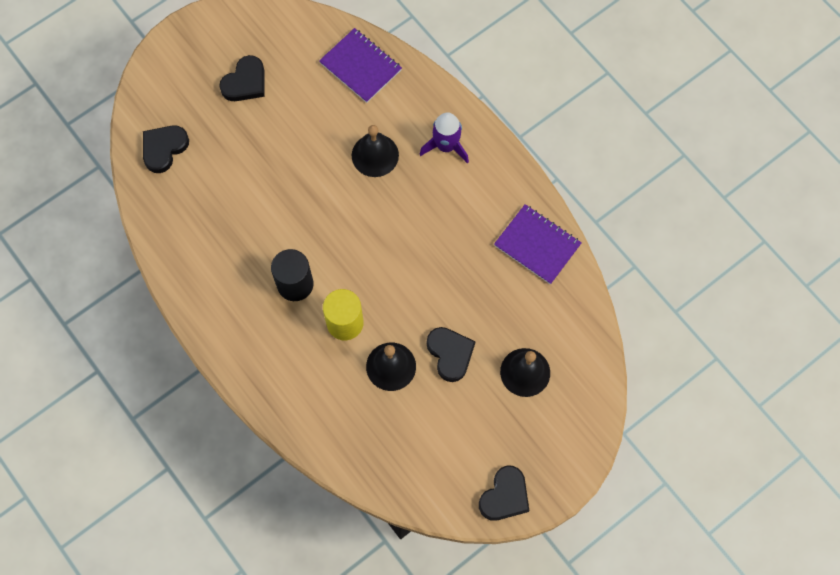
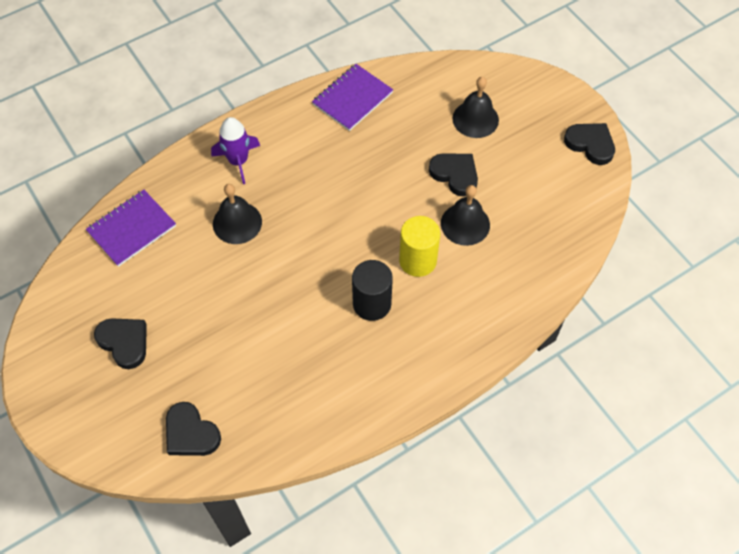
camera: 85 degrees left, 10 degrees down
black heart [427,327,476,382] -> black heart turned 60 degrees clockwise [429,153,478,197]

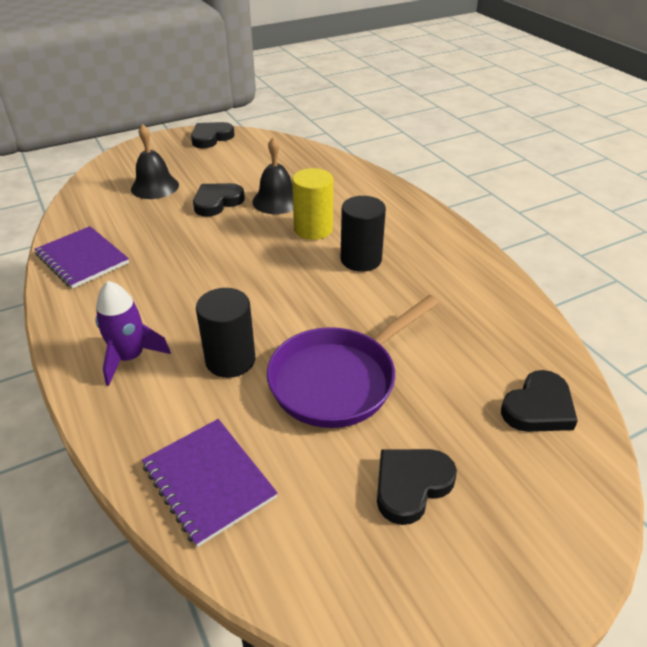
camera: 85 degrees left, 20 degrees down
black bell [213,184,262,244] -> black cylinder [196,288,255,378]
none -> purple pan [267,295,439,428]

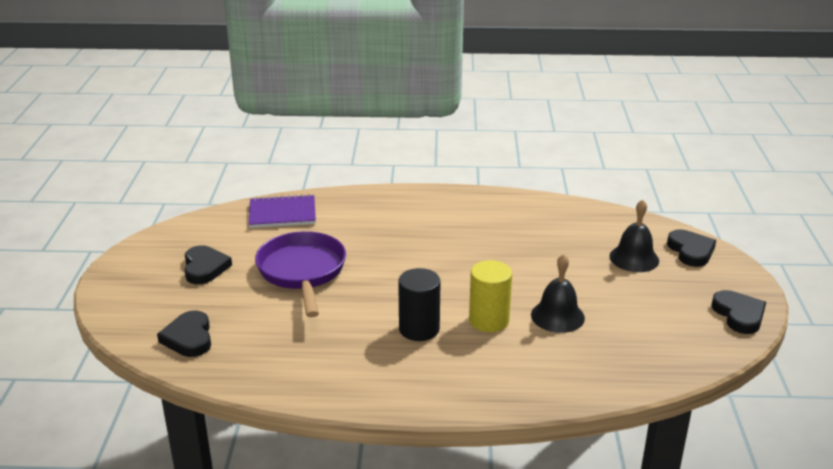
camera: 120 degrees right, 10 degrees down
purple notebook [34,226,129,289] -> none
purple rocket [96,281,171,386] -> none
black heart [193,183,245,217] -> black heart moved to [667,230,716,267]
black cylinder [196,288,255,378] -> none

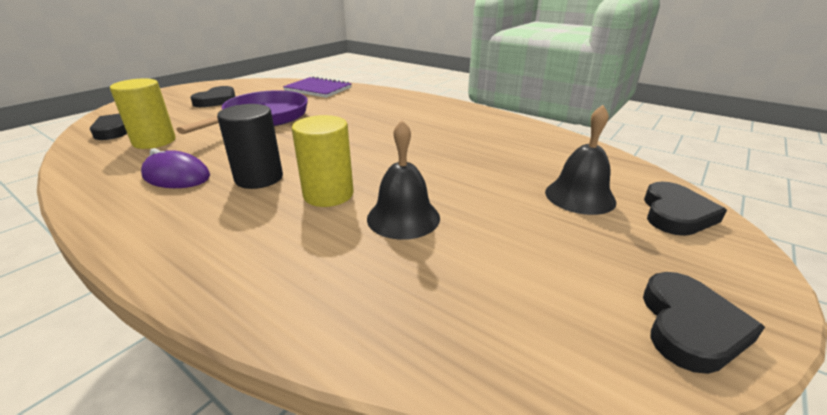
camera: 35 degrees right, 0 degrees up
none -> yellow cylinder [110,78,176,149]
none -> purple mouse [141,148,210,188]

